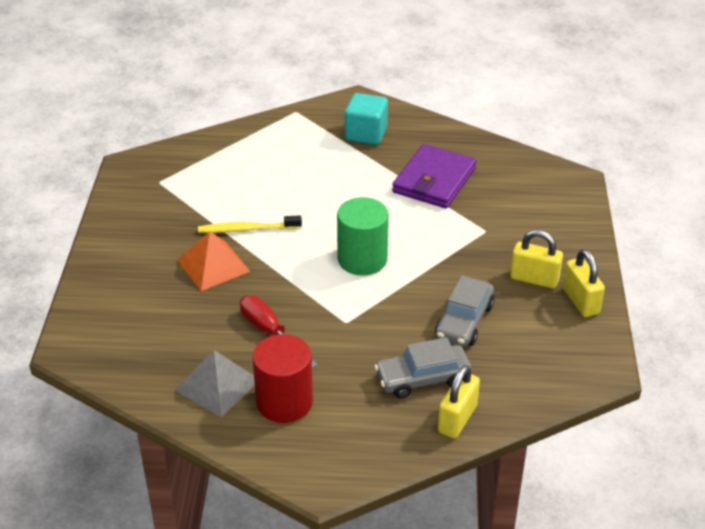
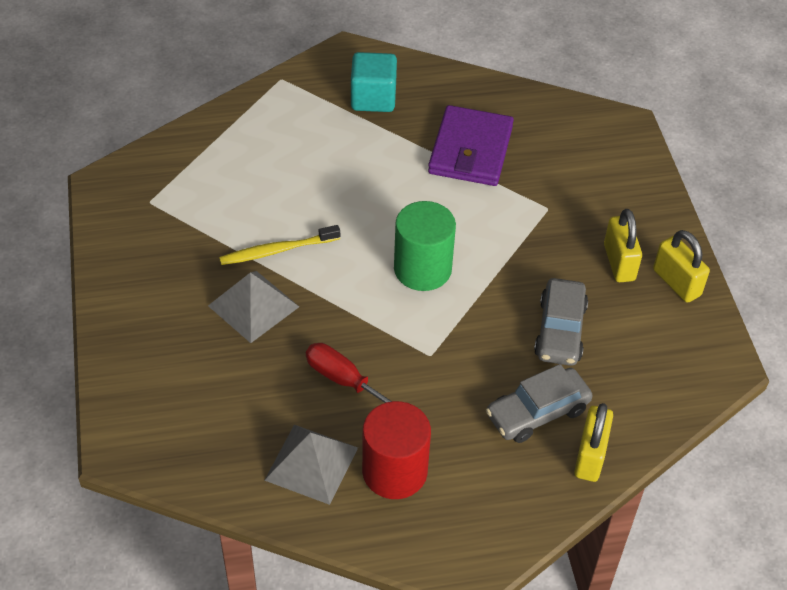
camera: 15 degrees left, 10 degrees up
orange pyramid [177,231,250,291] -> grey pyramid [208,271,299,343]
yellow padlock [510,230,563,289] -> yellow padlock turned 75 degrees clockwise [604,209,642,282]

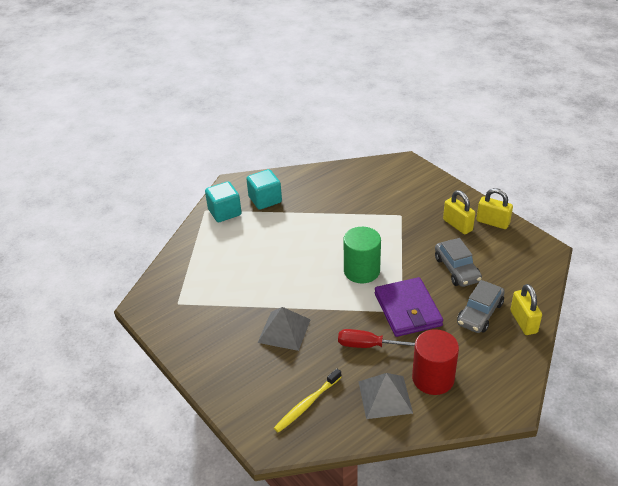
camera: 25 degrees left, 10 degrees down
yellow toothbrush [219,225,340,265] -> yellow toothbrush moved to [274,369,341,433]
purple wallet [428,105,514,186] -> purple wallet moved to [375,277,443,337]
none -> turquoise cube [205,181,242,222]

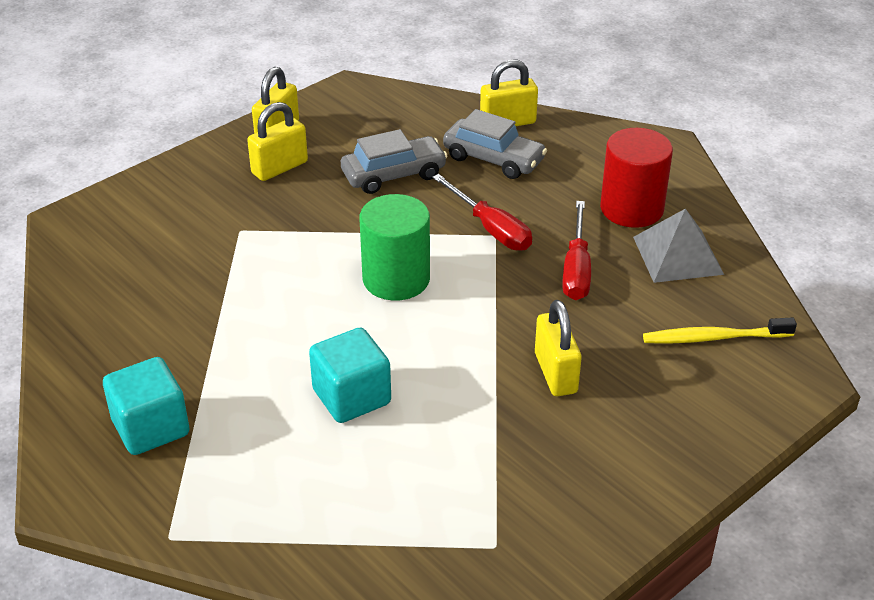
camera: 95 degrees left, 0 degrees up
turquoise cube [205,181,242,222] -> turquoise cube moved to [309,328,391,423]
grey pyramid [257,307,311,351] -> yellow padlock [535,300,582,396]
yellow toothbrush [274,369,341,433] -> yellow toothbrush turned 135 degrees clockwise [643,317,797,344]
purple wallet [375,277,443,337] -> red screwdriver [432,174,532,251]

